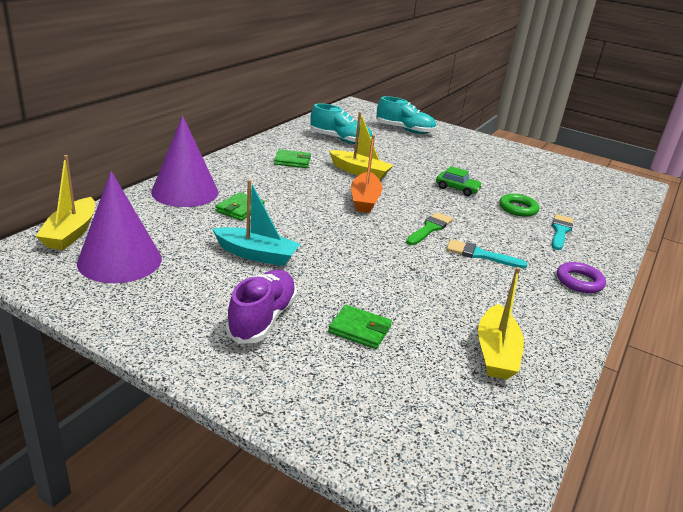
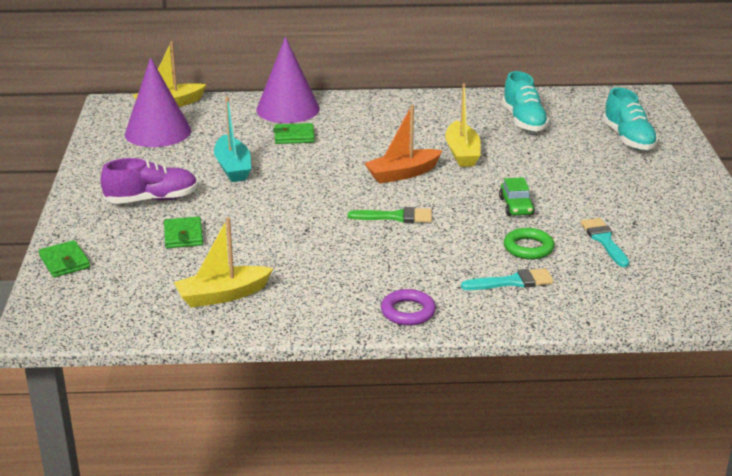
camera: 60 degrees right, 0 degrees up
green wallet [274,149,311,168] -> green wallet moved to [39,240,90,277]
turquoise brush [446,239,528,268] -> turquoise brush moved to [581,218,629,267]

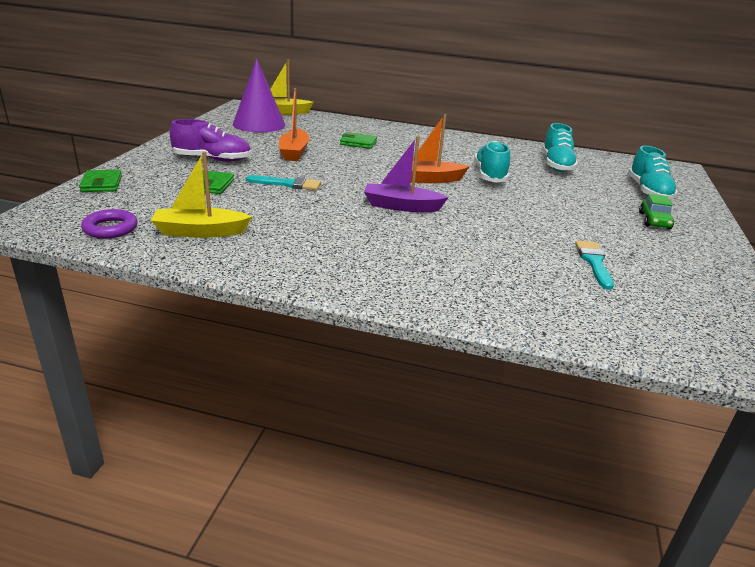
camera: 15 degrees right, 0 degrees up
turquoise boat [214,97,251,182] -> orange boat [279,88,309,161]
purple cone [256,37,320,123] -> none
green brush [348,207,432,223] -> purple boat [364,136,449,212]
purple ring [381,289,436,326] -> purple ring moved to [81,209,138,239]
yellow boat [445,83,481,167] -> turquoise shoe [474,141,510,183]
turquoise brush [461,268,553,290] -> turquoise brush moved to [246,175,321,190]
green car [499,177,535,216] -> green car moved to [639,194,674,229]
green ring [504,228,555,259] -> none

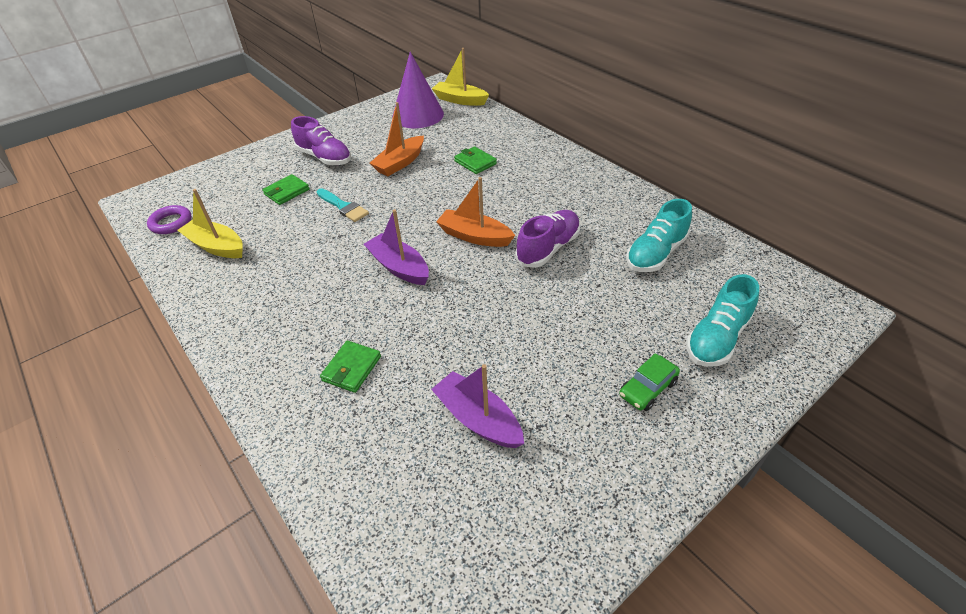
camera: 40 degrees right, 15 degrees up
green wallet [79,170,122,192] -> green wallet moved to [320,341,381,393]
turquoise shoe [474,141,510,183] -> purple shoe [515,210,580,268]
turquoise brush [575,241,614,290] -> purple boat [431,364,524,448]

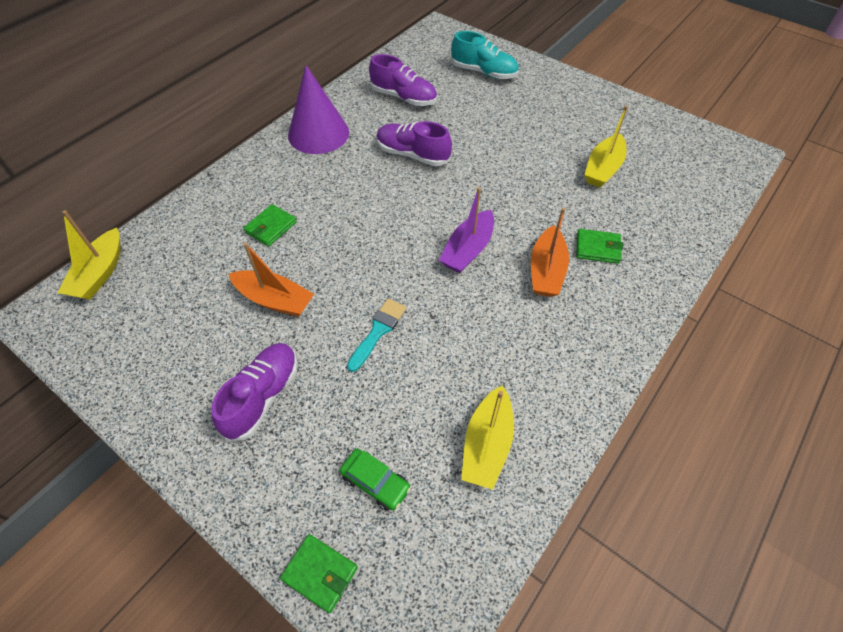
camera: 105 degrees left, 10 degrees up
purple ring [147,205,191,234] -> none
green wallet [262,174,309,205] -> green wallet moved to [280,534,358,613]
purple cone [392,52,444,128] -> purple cone moved to [288,65,349,154]
purple boat [431,364,524,448] -> yellow boat [584,105,628,188]
orange boat [436,177,515,247] -> orange boat moved to [531,208,569,297]
green car [619,353,680,411] -> green car moved to [340,449,411,511]
turquoise shoe [626,199,692,272] -> purple shoe [369,54,437,106]

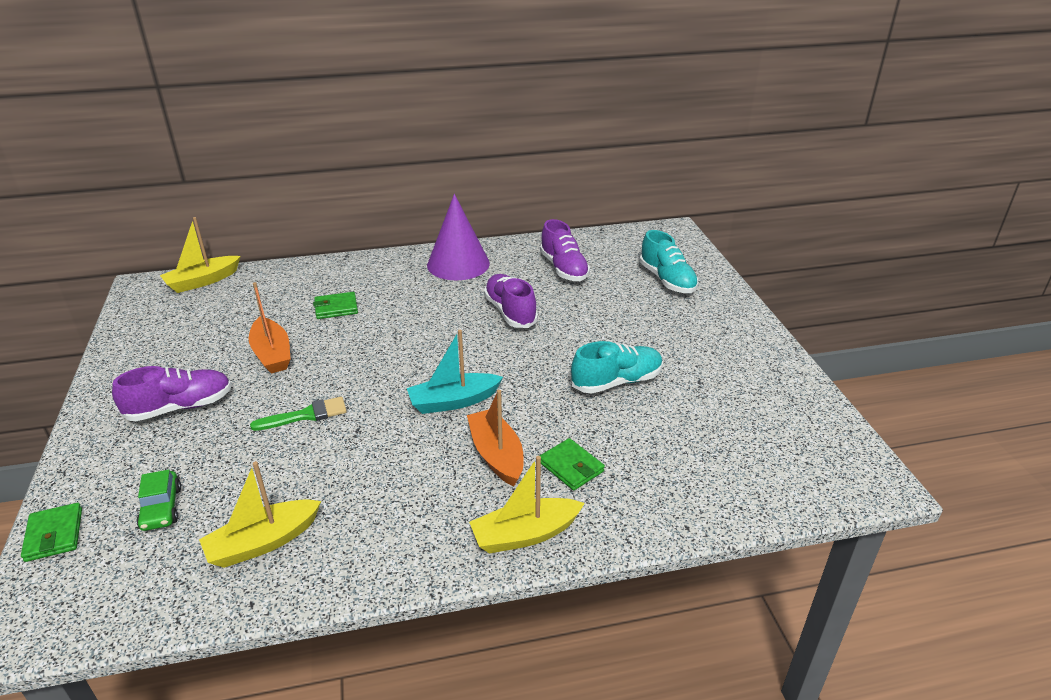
camera: 40 degrees right, 20 degrees down
turquoise brush [347,298,407,372] -> green brush [250,397,347,431]
purple boat [439,187,494,273] -> turquoise boat [407,330,503,414]
orange boat [531,208,569,297] -> orange boat turned 105 degrees clockwise [467,390,524,486]
yellow boat [584,105,628,188] -> yellow boat moved to [469,456,585,554]
none -> turquoise shoe [571,341,663,394]

